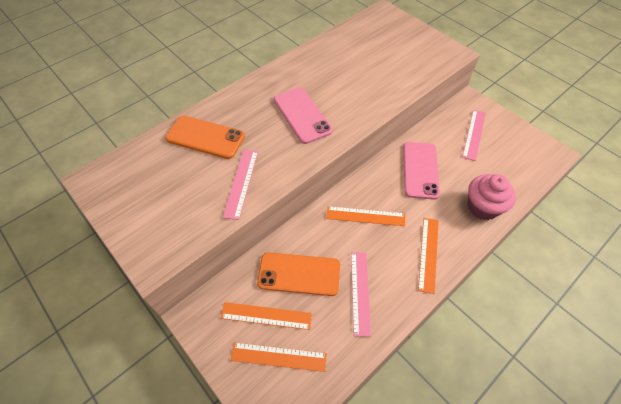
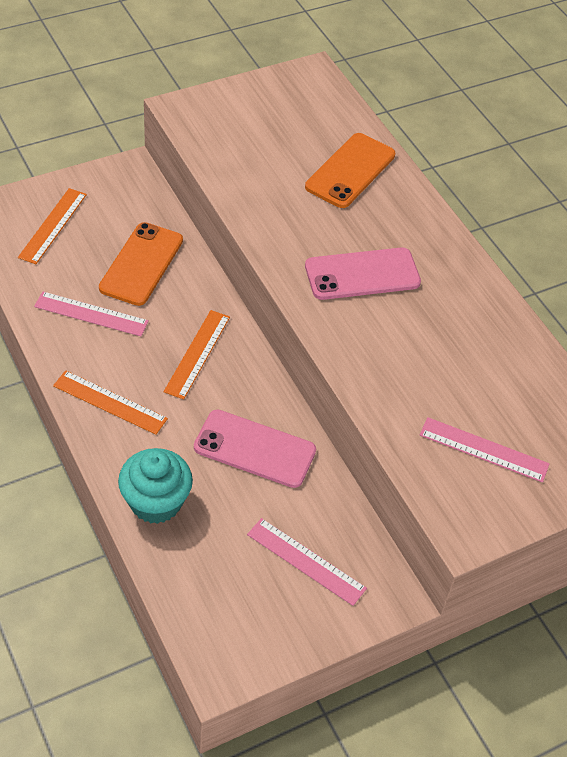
camera: 100 degrees right, 5 degrees down
orange ruler [221,302,312,330] -> none
pink ruler [223,150,258,220] -> pink ruler moved to [420,417,550,483]
pink cupcake [467,174,516,220] -> turquoise cupcake [118,448,193,524]

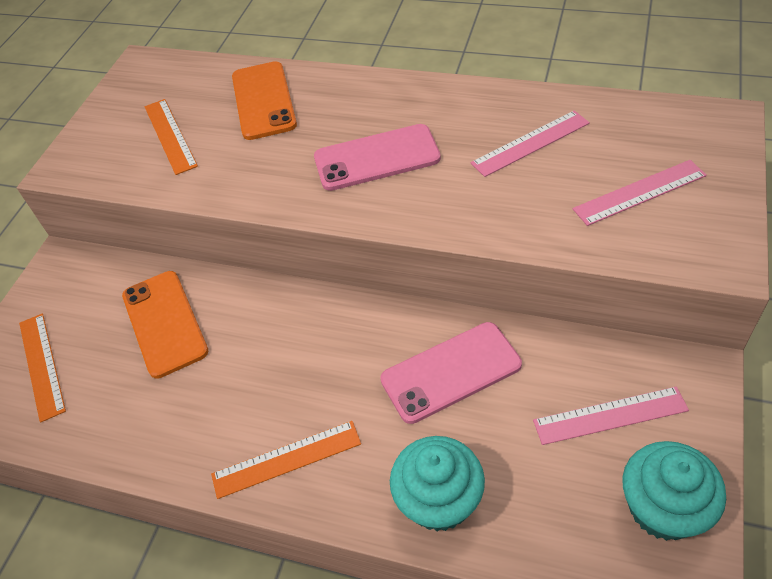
camera: 35 degrees left, 0 degrees up
pink ruler [34,292,149,336] -> pink ruler moved to [471,111,590,177]
orange ruler [164,310,230,399] -> orange ruler moved to [145,99,198,175]
pink phone [305,247,421,300] -> pink phone turned 45 degrees clockwise [314,124,441,191]
none -> turquoise cupcake [622,441,726,541]

